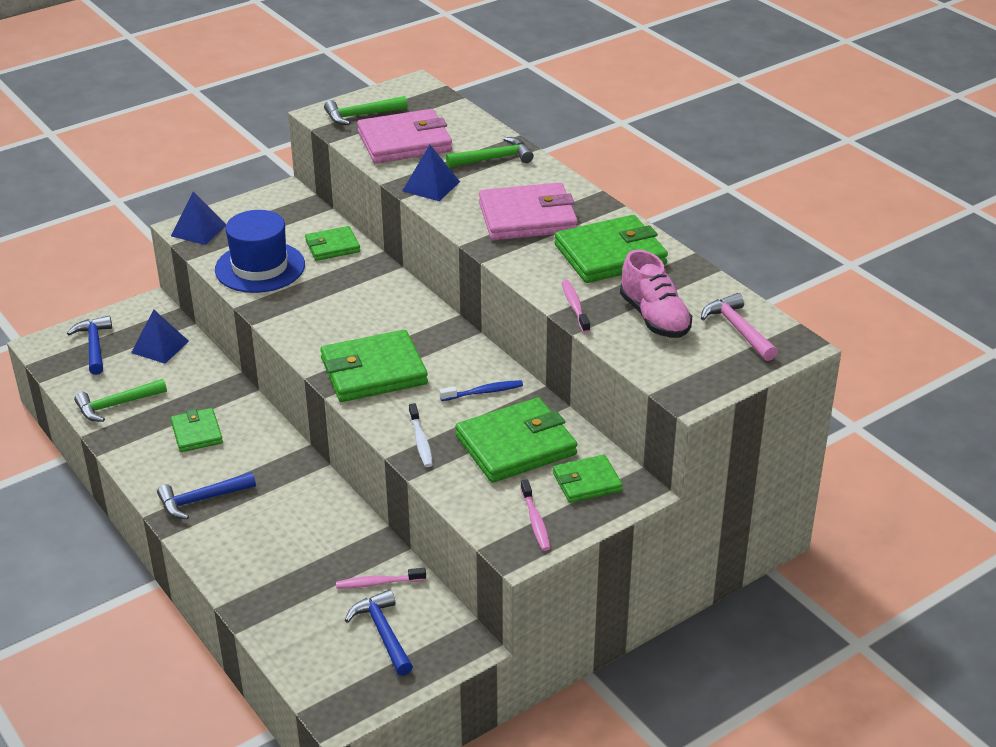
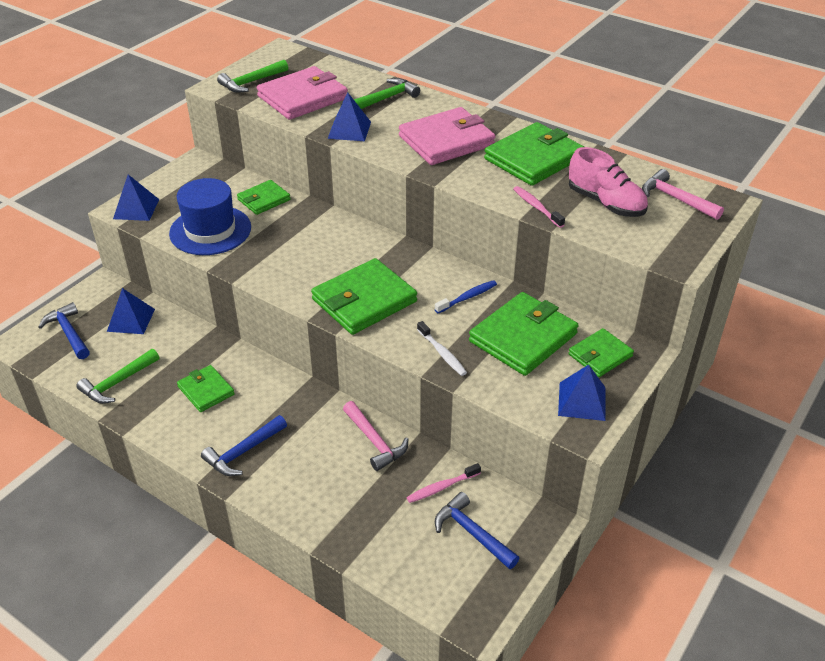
camera: 20 degrees left, 5 degrees up
pink toothbrush [520,479,550,551] -> blue pyramid [558,365,606,421]
none -> pink hammer [343,401,408,471]

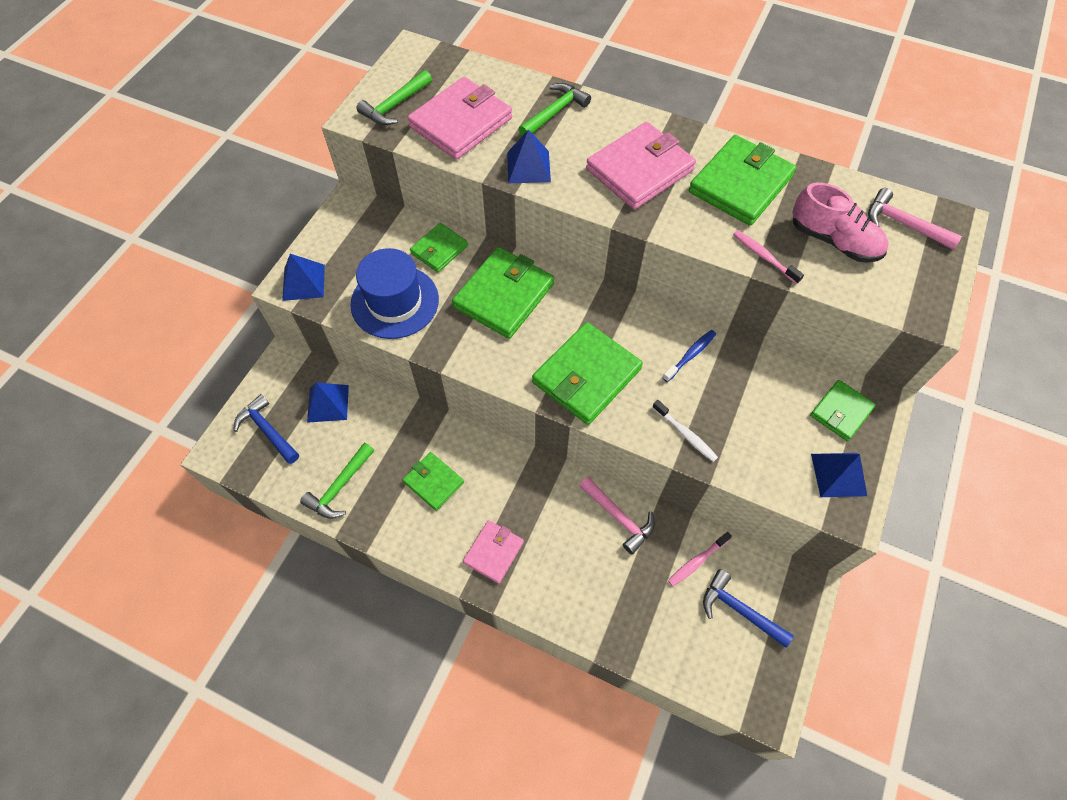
camera: 10 degrees left, 20 degrees up
blue hammer [201,415,287,476] -> pink wallet [463,520,524,584]
green wallet [469,292,579,376] -> green wallet moved to [452,247,554,339]

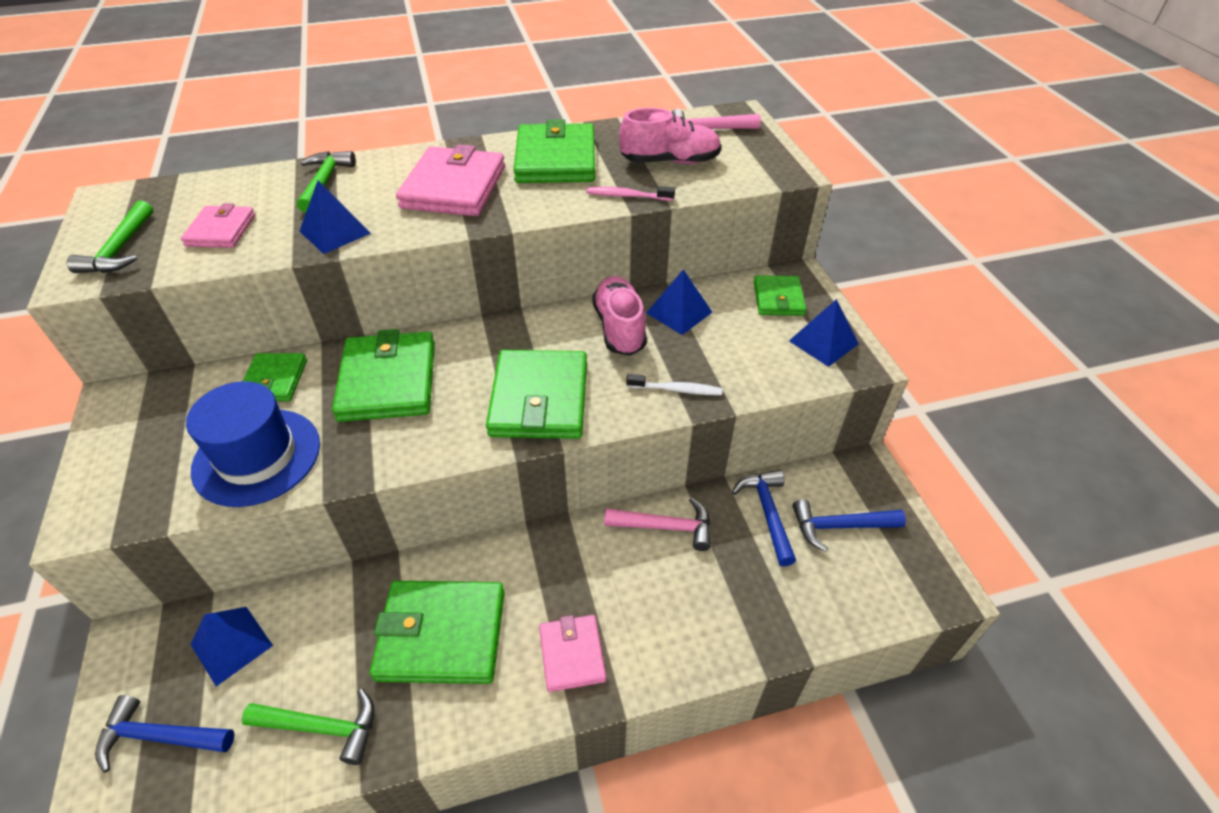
camera: 40 degrees left, 15 degrees down
blue pyramid [282,254,325,301] -> blue pyramid moved to [646,269,712,335]
green hammer [300,443,374,519] -> green hammer turned 75 degrees counterclockwise [242,689,374,765]
green wallet [403,452,464,511] -> green wallet [370,581,505,684], size x1.74
pink wallet [408,77,512,160] -> pink wallet [181,203,255,248], size x0.57
blue toothbrush [662,330,716,382] -> pink shoe [592,276,647,356]
pink toothbrush [668,532,732,586] -> blue hammer [732,470,796,566]

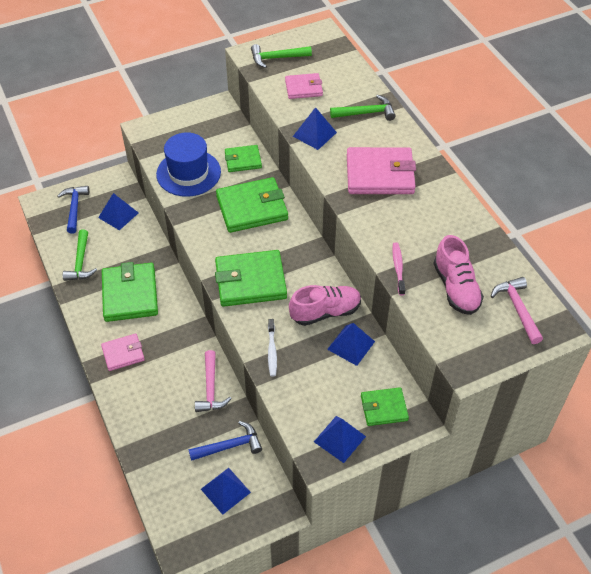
camera: 80 degrees right, 5 degrees up
green wallet [513,119,595,183] -> none
blue hammer [792,499,906,552] -> blue pyramid [201,468,251,515]

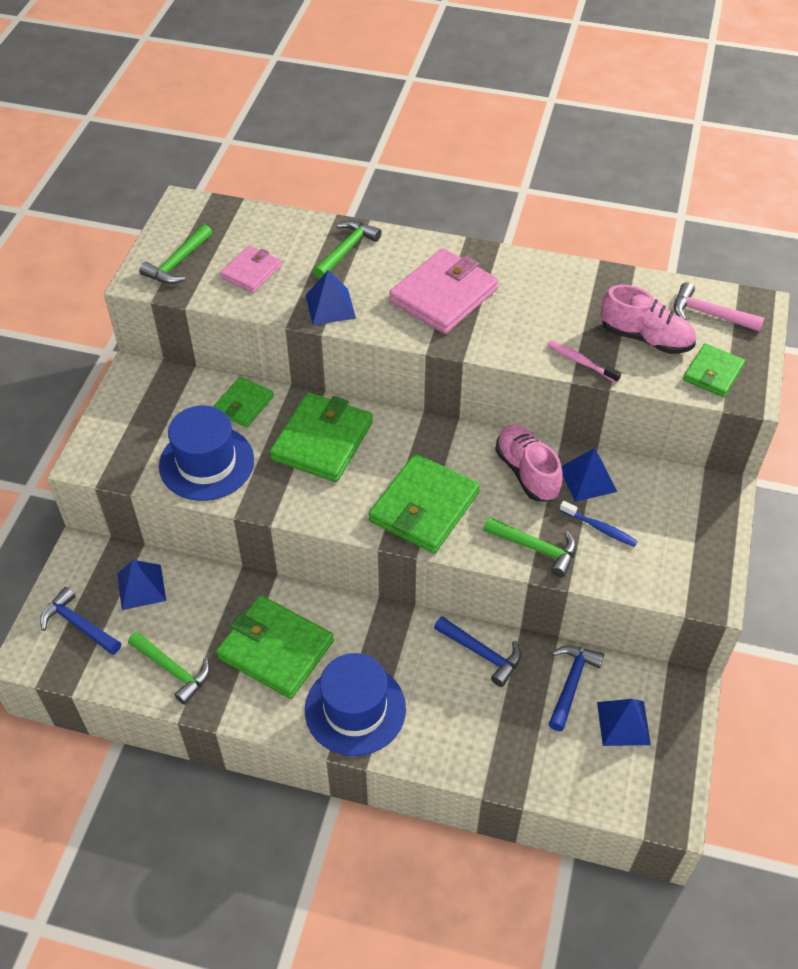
camera: 50 degrees left, 0 degrees up
pink wallet [101,334,145,371] -> blue hat [305,653,406,756]
pink hammer [195,350,232,412] -> blue hammer [434,616,521,687]
white toothbrush [268,319,277,376] -> green hammer [483,517,576,577]
pink shoe [289,285,361,326] -> pink shoe turned 45 degrees counterclockwise [495,425,563,501]
blue pyramid [314,416,366,463] -> none
green wallet [361,387,409,426] -> green wallet moved to [683,343,745,397]
none -> blue toothbrush [560,501,638,547]

